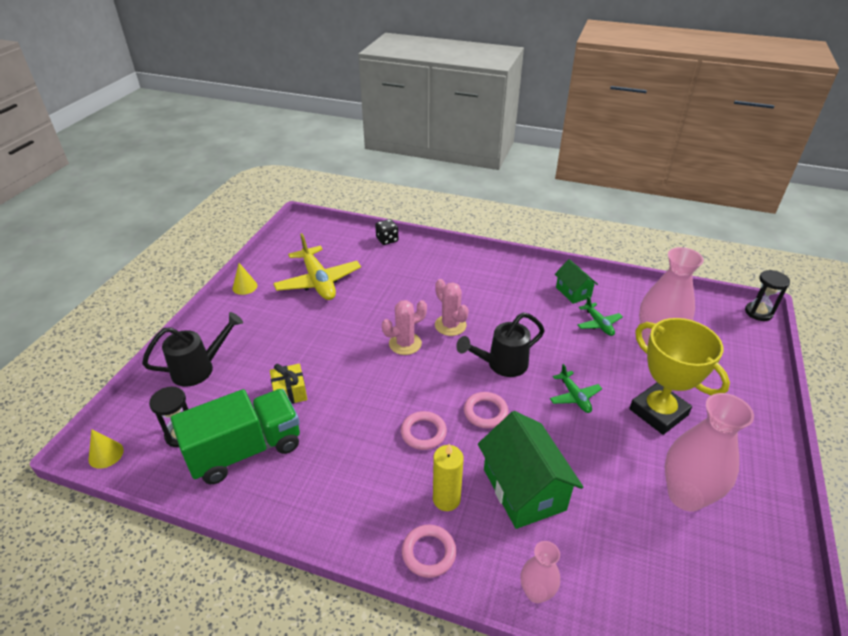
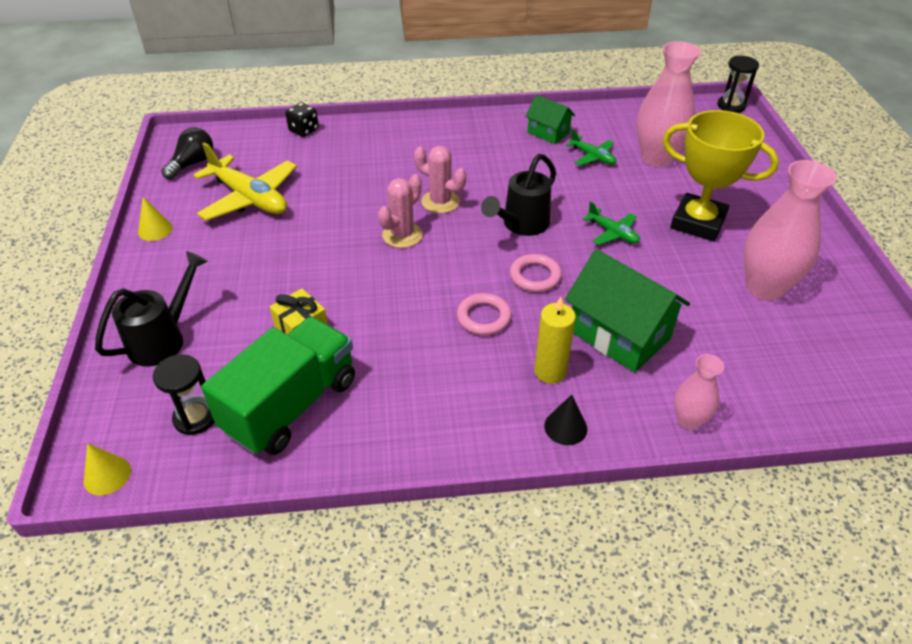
camera: 25 degrees left, 5 degrees up
pink ring [402,524,456,578] -> black cone [544,394,587,445]
none -> black light bulb [161,128,213,179]

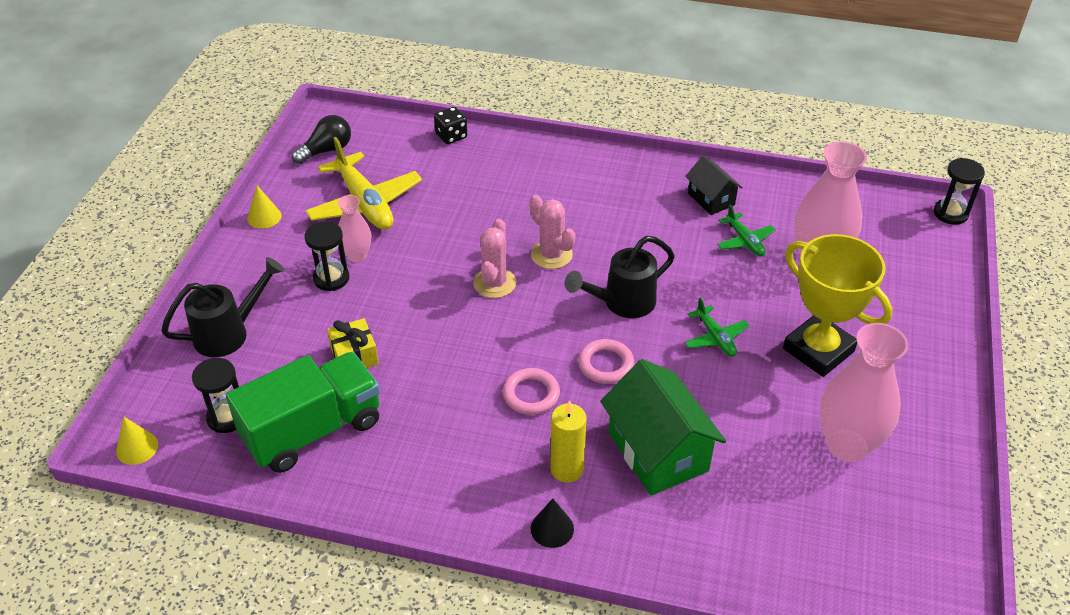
camera: 20 degrees right, 0 degrees up
pink cactus [378,174,423,248] -> pink cactus turned 45 degrees counterclockwise [473,219,516,298]
green house [525,95,575,144] -> black house [685,155,743,215]
pink vase [674,354,724,430] -> pink vase moved to [338,195,371,263]
none -> black hourglass [304,222,350,291]

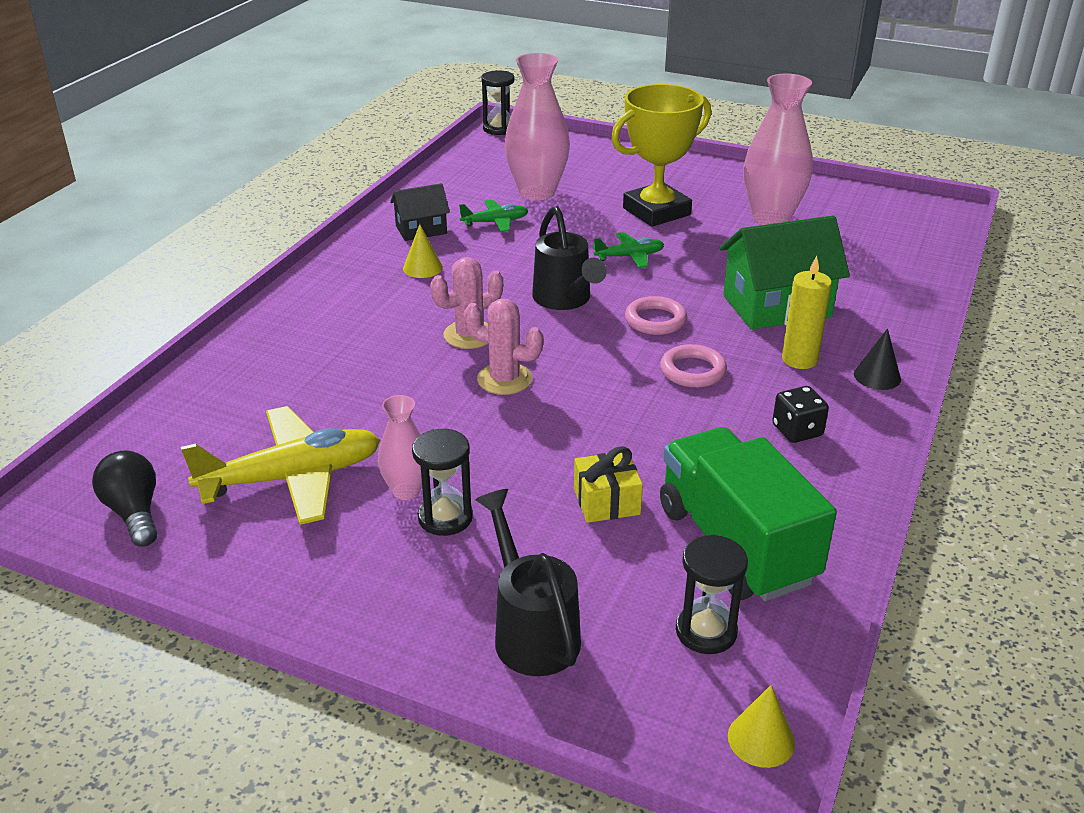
camera: 80 degrees left, 10 degrees down
yellow cone [247,186,281,229] -> yellow cone moved to [403,224,443,278]
black dice [434,107,467,144] -> black dice moved to [773,386,829,443]

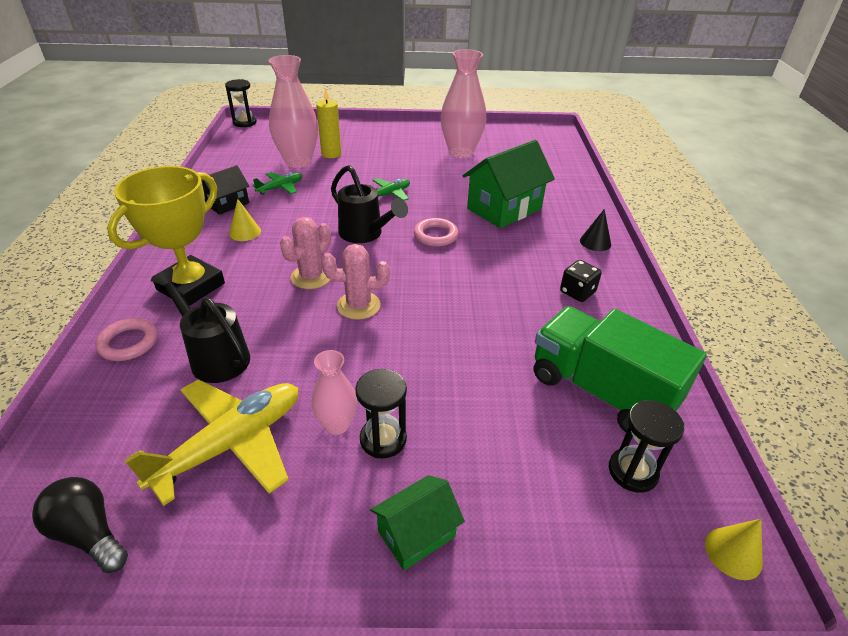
camera: 25 degrees left, 5 degrees up
black watering can [475,489,581,676] -> black watering can moved to [151,268,250,383]
yellow gift [574,446,643,523] -> none
yellow trophy [611,84,711,227] -> yellow trophy moved to [107,166,225,306]
pink ring [660,344,727,388] -> pink ring moved to [95,318,158,361]
yellow candle [782,256,832,369] -> yellow candle moved to [316,88,341,158]
none -> green house [370,475,465,570]

